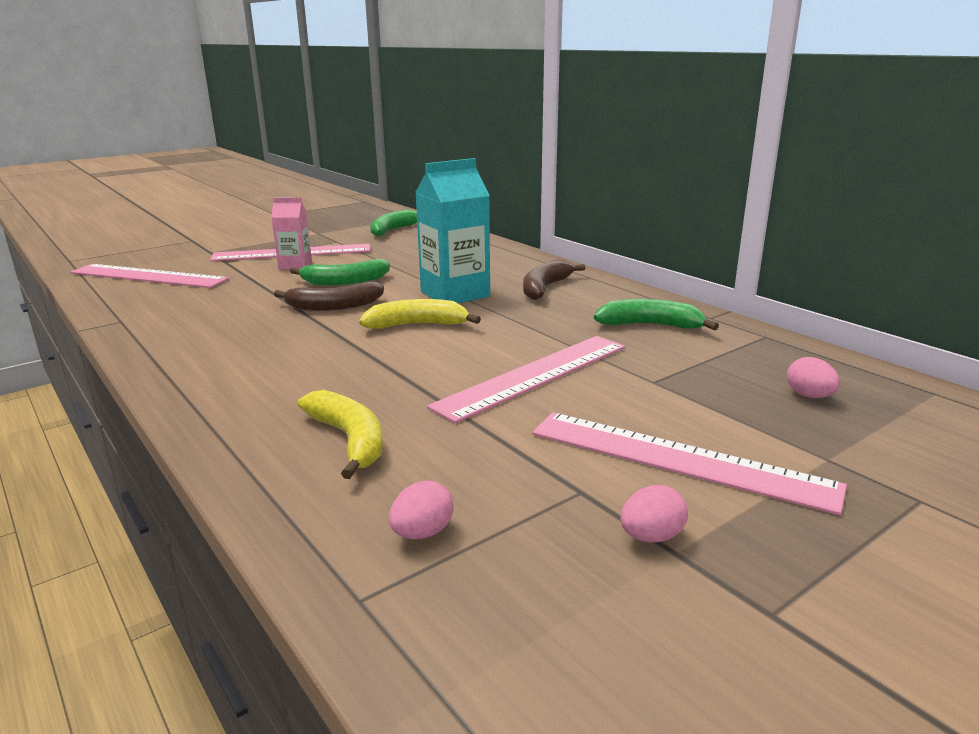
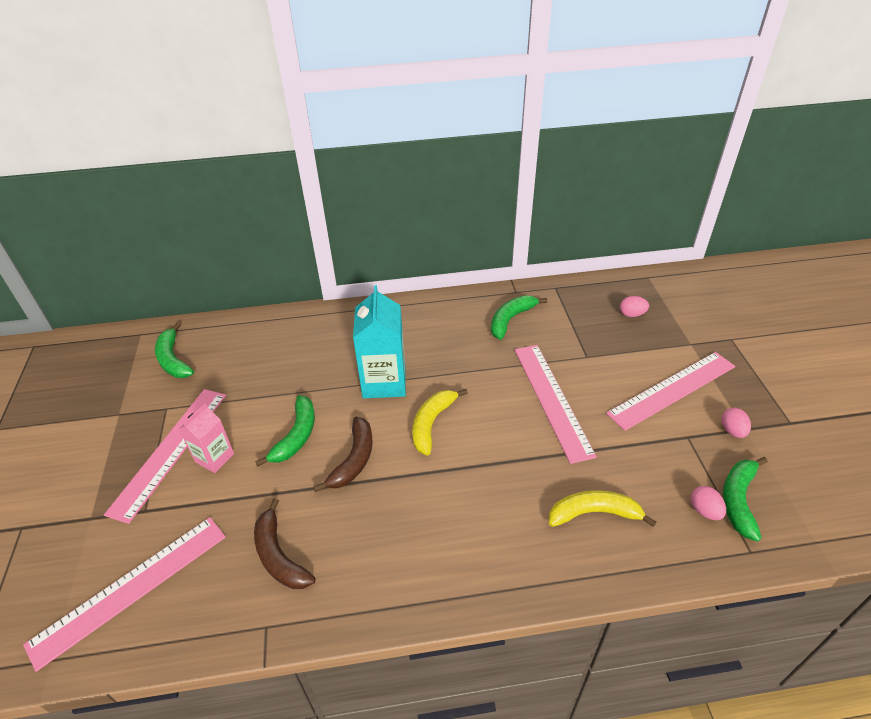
camera: 60 degrees left, 20 degrees up
brown banana [523,260,585,300] -> brown banana moved to [254,498,315,589]
none -> green banana [723,457,768,542]

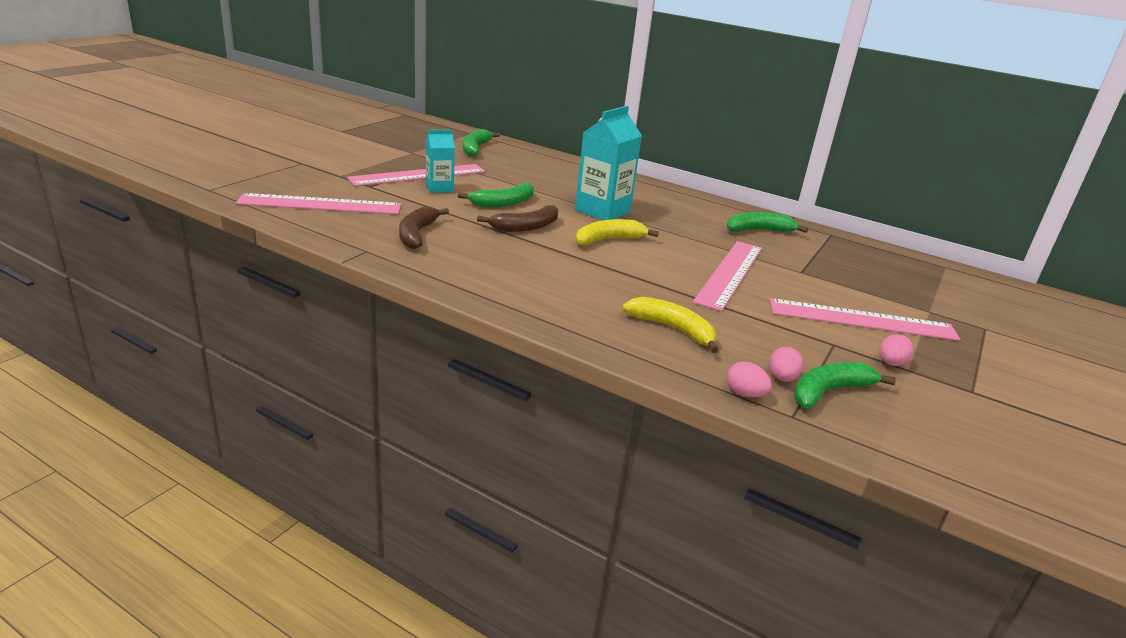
camera: 35 degrees right, 15 degrees down
pink carton [179,403,234,473] -> turquoise carton [426,130,455,193]
pink egg [620,296,649,317] -> pink egg moved to [727,362,772,397]

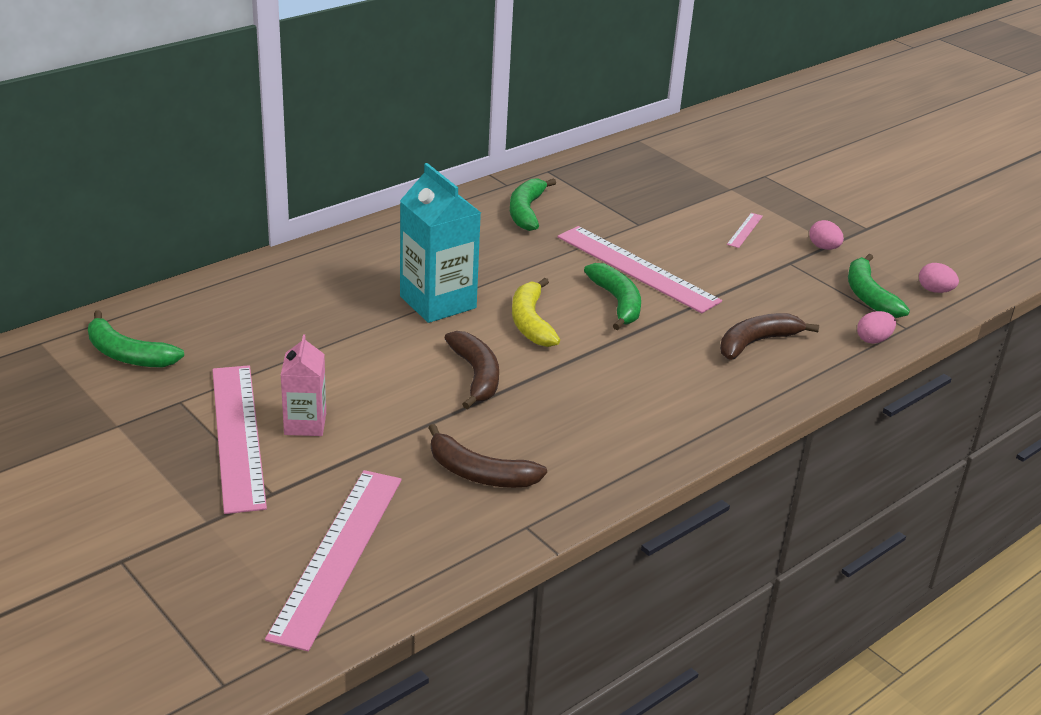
camera: 70 degrees left, 5 degrees up
turquoise carton [426,130,455,193] -> pink carton [281,334,326,436]
green banana [458,183,534,207] -> green banana moved to [584,263,641,330]
yellow banana [622,297,719,353] -> brown banana [720,313,819,360]
pink egg [769,347,803,382] -> pink egg moved to [919,263,959,293]
pink ruler [770,298,960,341] -> pink ruler [727,213,763,248], size x0.42

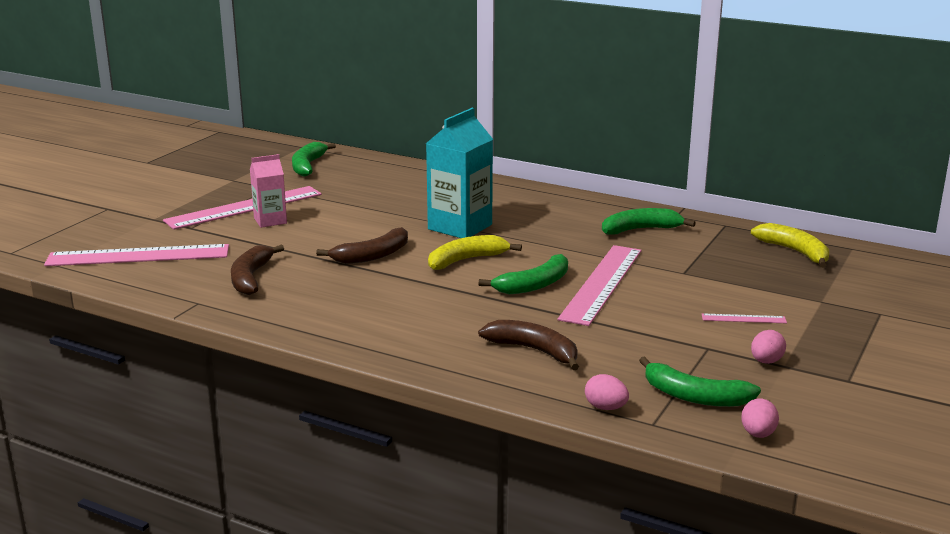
camera: 70 degrees right, 10 degrees down
green banana [848,254,910,318] -> green banana turned 120 degrees counterclockwise [639,356,761,407]
none -> yellow banana [751,223,829,268]

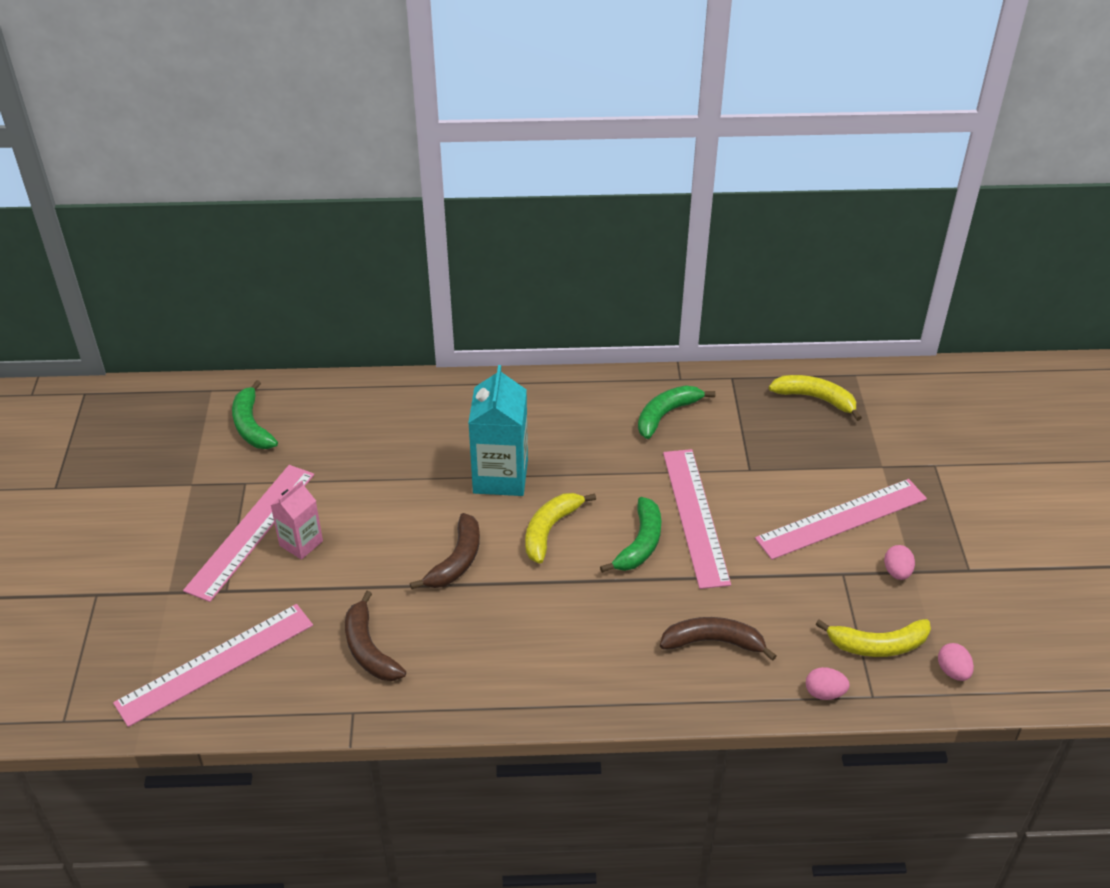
camera: 30 degrees left, 20 degrees up
green banana [639,356,761,407] -> yellow banana [815,619,931,657]
pink ruler [702,314,787,323] -> pink ruler [755,479,927,560], size x2.39

